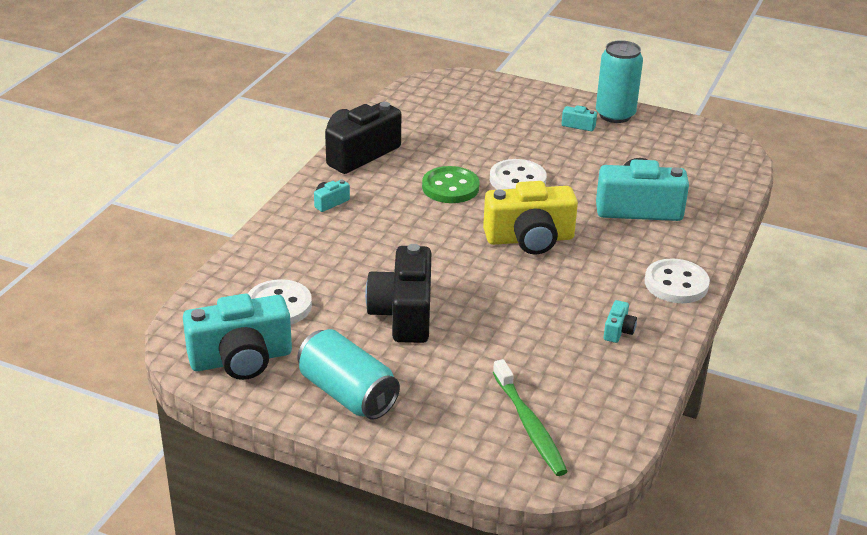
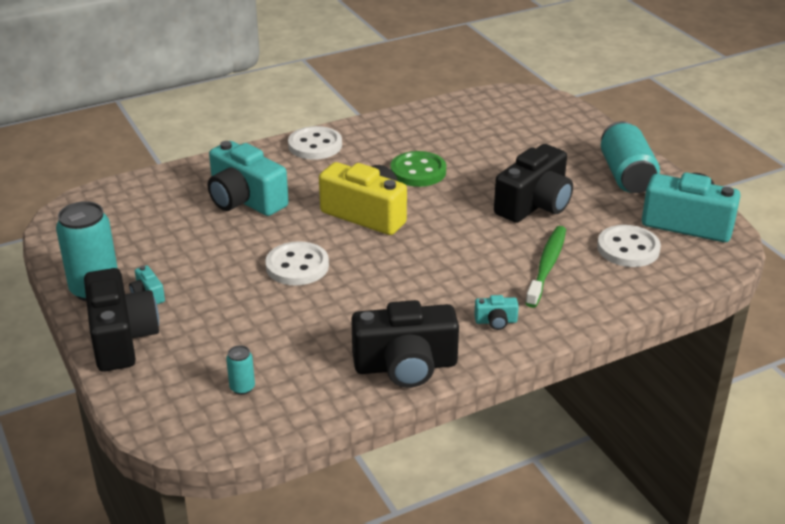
camera: 140 degrees left, 0 degrees up
green button [422,166,480,203] -> green button moved to [390,151,446,187]
green toothbrush [493,359,568,476] -> green toothbrush moved to [525,226,566,308]
turquoise camera [604,300,637,343] -> none
none -> black camera [84,268,159,372]
none -> turquoise can [226,345,255,395]

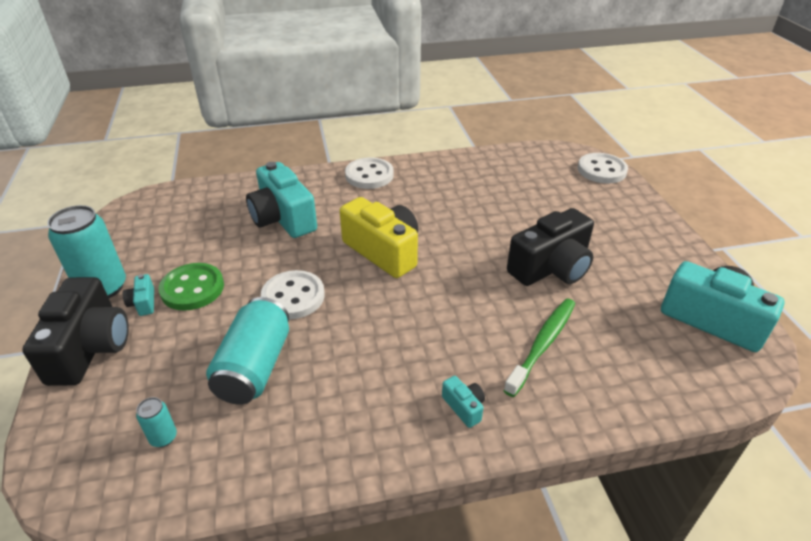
camera: 15 degrees right, 5 degrees up
black camera [351,300,459,388] -> none
green button [390,151,446,187] -> green button moved to [159,263,224,311]
turquoise camera [474,295,519,330] -> turquoise camera turned 135 degrees counterclockwise [442,376,485,428]
white button [597,225,661,267] -> white button moved to [578,153,628,183]
turquoise can [601,121,660,193] -> turquoise can moved to [206,297,289,405]

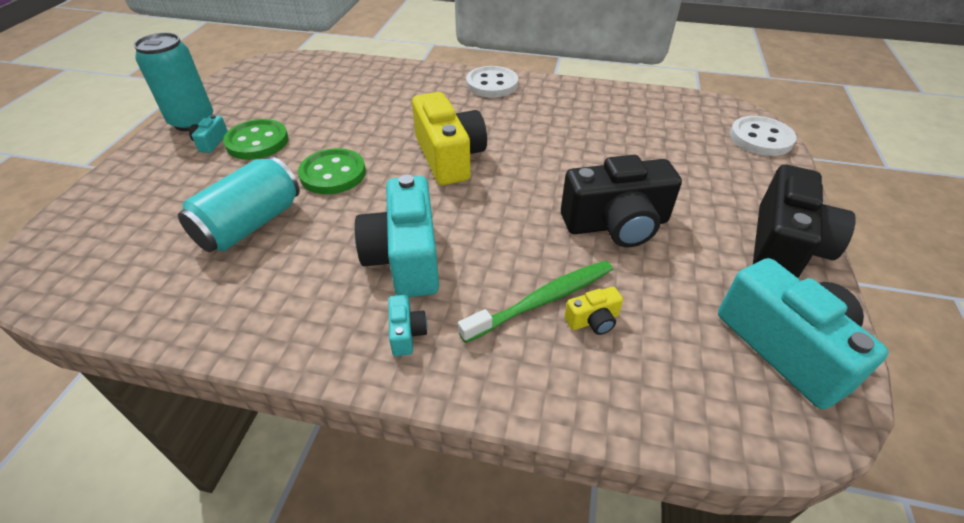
camera: 25 degrees right, 5 degrees up
black camera [22,277,129,386] -> black camera moved to [753,165,856,278]
turquoise can [136,397,177,447] -> none
turquoise camera [246,162,317,238] -> turquoise camera moved to [355,174,439,297]
white button [261,270,325,319] -> green button [298,148,366,194]
none -> yellow camera [564,287,623,335]

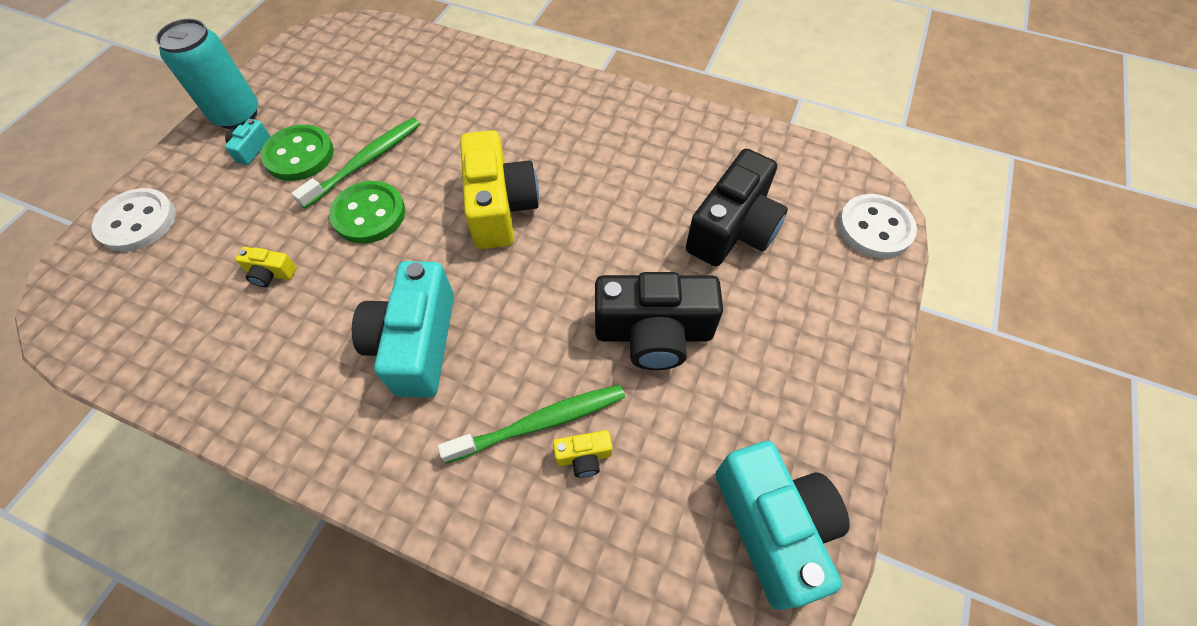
camera: 10 degrees right, 15 degrees up
turquoise can [178,156,300,252] -> yellow camera [235,247,297,287]
turquoise camera [388,295,428,356] -> none
white button [466,66,518,98] -> white button moved to [92,188,176,252]
black camera [753,165,856,278] -> black camera moved to [686,149,788,266]
none -> green toothbrush [291,118,420,209]

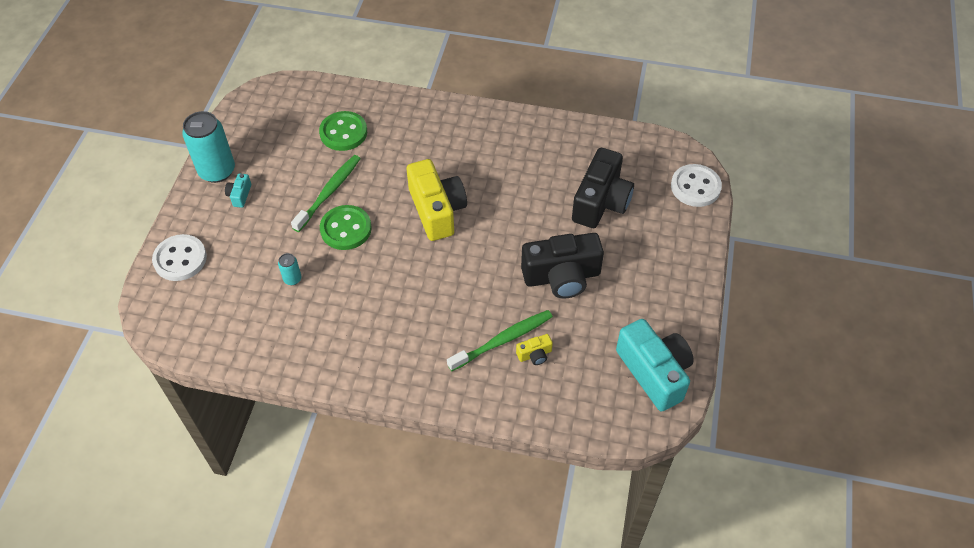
camera: 10 degrees left, 5 degrees down
yellow camera [235,247,297,287] -> turquoise can [278,253,301,285]
green button [260,125,334,181] -> green button moved to [319,111,367,151]
turquoise camera [352,261,454,398] -> none

